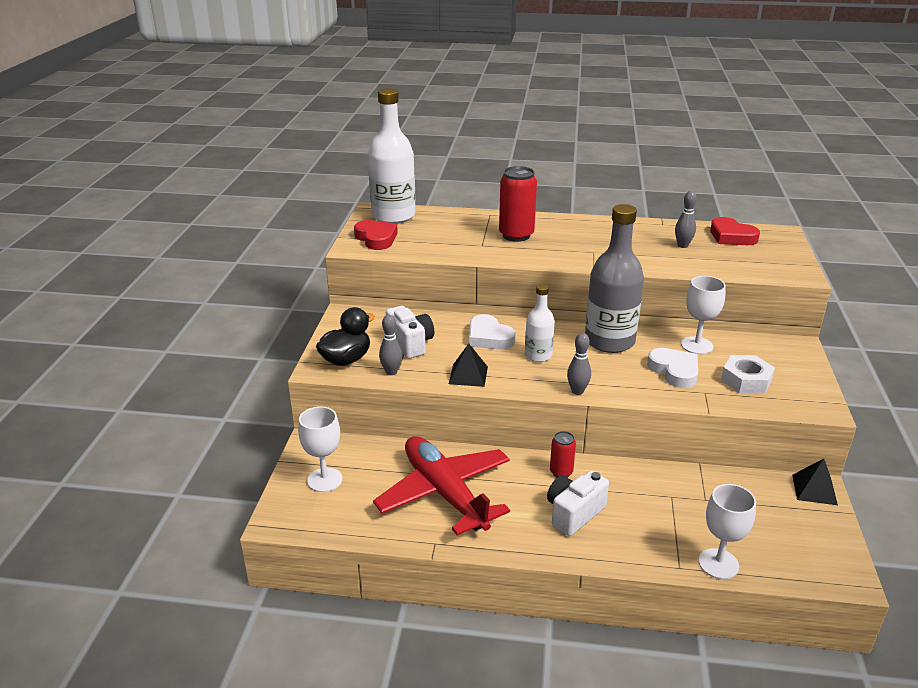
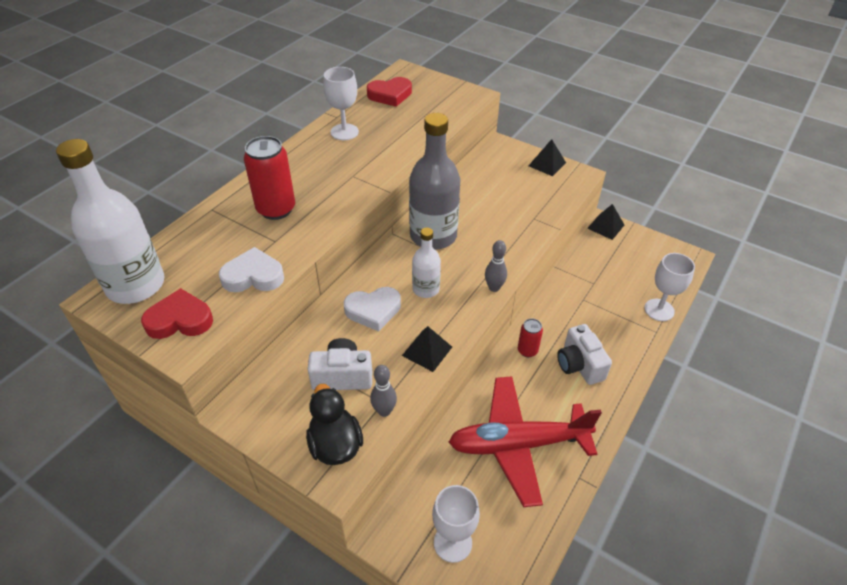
camera: 65 degrees left, 15 degrees up
white heart [647,348,698,388] -> white heart moved to [219,247,284,292]
grey bowling pin [675,191,697,248] -> none
white goblet [681,276,726,354] -> white goblet moved to [323,67,359,140]
white nut [721,355,775,394] -> none
none -> black pyramid [529,139,566,176]

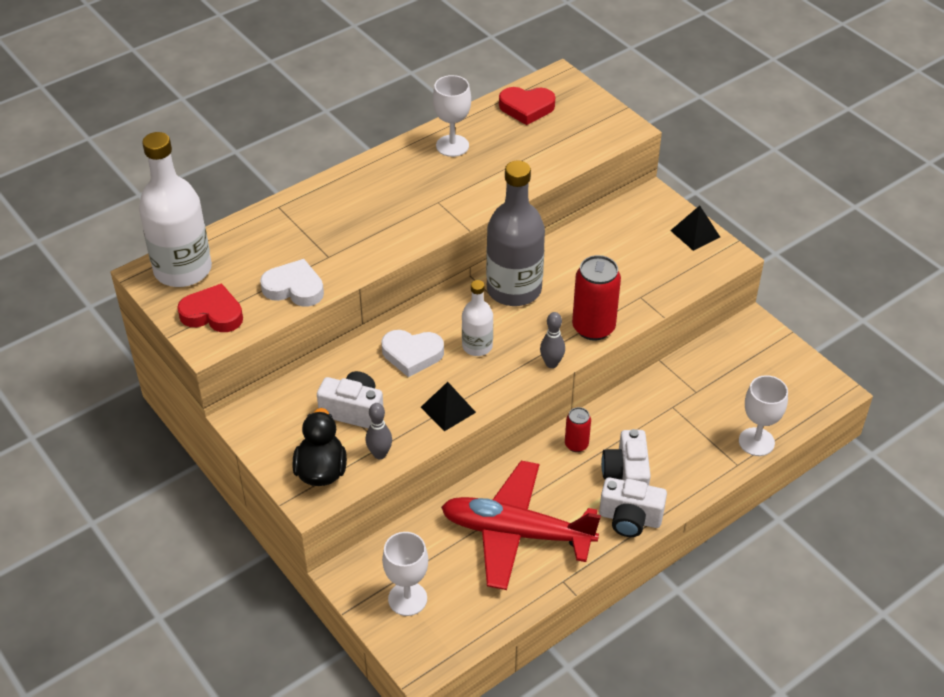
camera: 20 degrees right, 0 degrees up
red can [244,136,295,220] -> red can moved to [572,255,621,341]
black pyramid [587,204,624,240] -> none
none -> white camera [599,477,667,537]

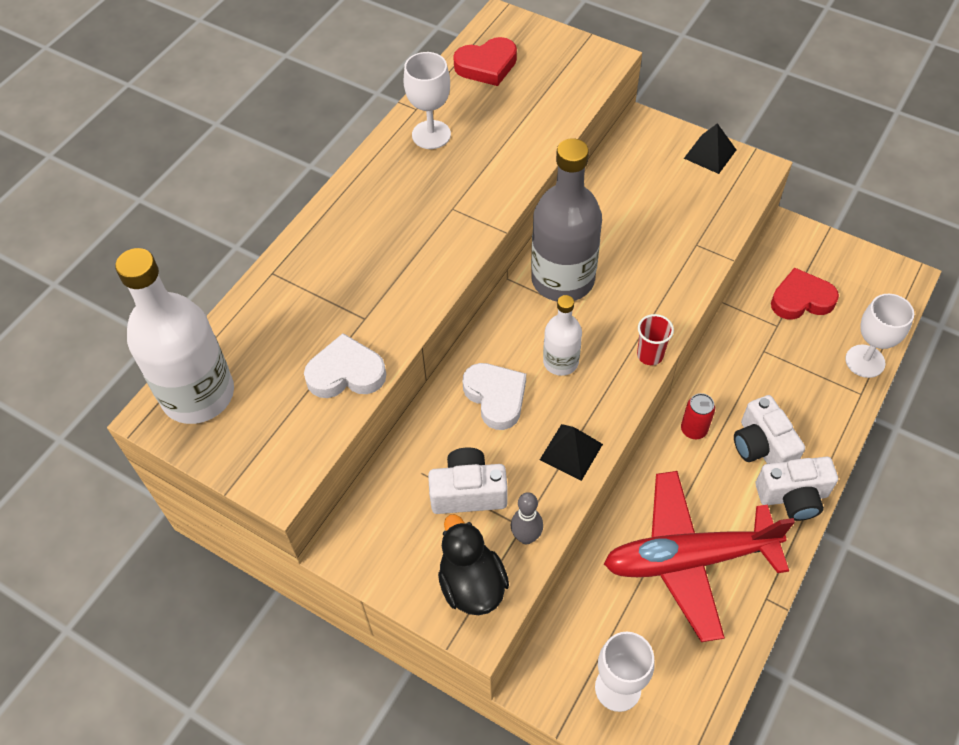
camera: 20 degrees left, 10 degrees up
red heart [177,283,243,332] -> red heart moved to [771,267,839,320]
white heart [381,330,444,377] -> white heart turned 105 degrees counterclockwise [462,363,526,430]
grey bowling pin [540,312,565,368] -> red cup [637,314,674,365]
red can [572,255,621,341] -> none

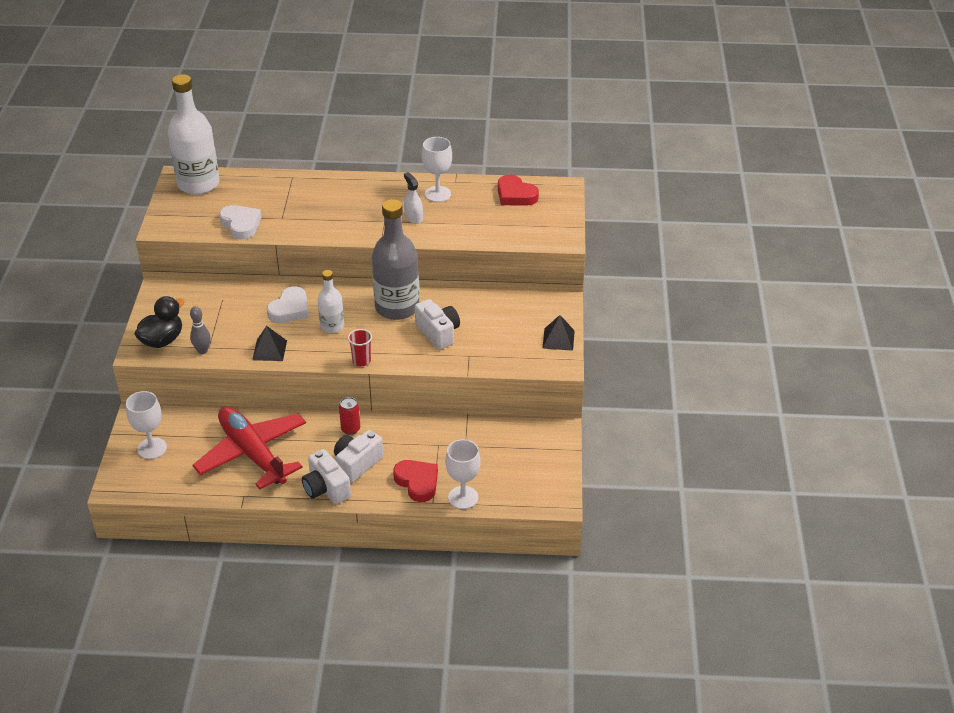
camera: 60 degrees right, 15 degrees down
white camera [428,447,508,514] -> white camera moved to [415,299,460,350]
red heart [771,267,839,320] -> red heart moved to [393,460,438,502]
none -> white spray bottle [404,172,423,224]

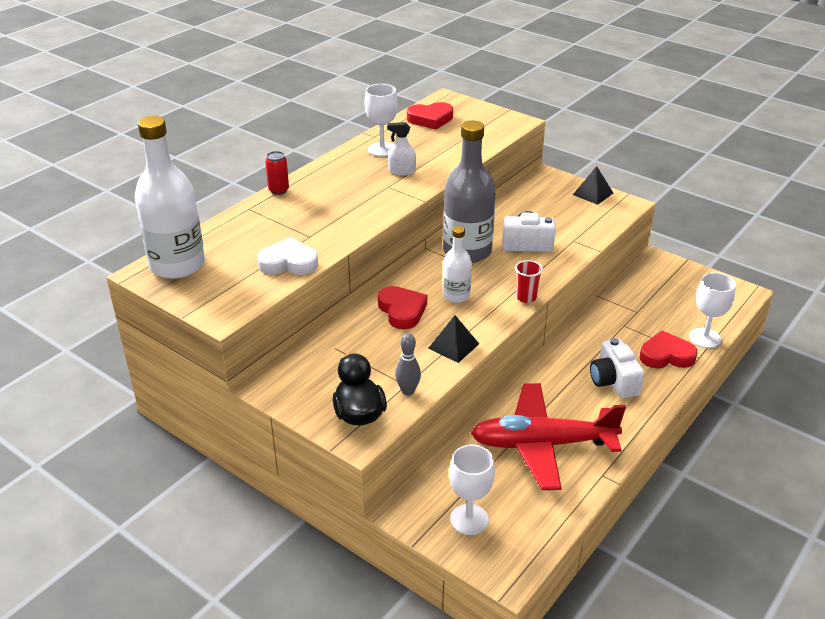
camera: 55 degrees left, 5 degrees down
white heart [267,286,309,323] -> red heart [378,286,427,329]
white camera [302,449,351,504] -> none
red can [339,397,360,435] -> red can moved to [265,151,289,195]

